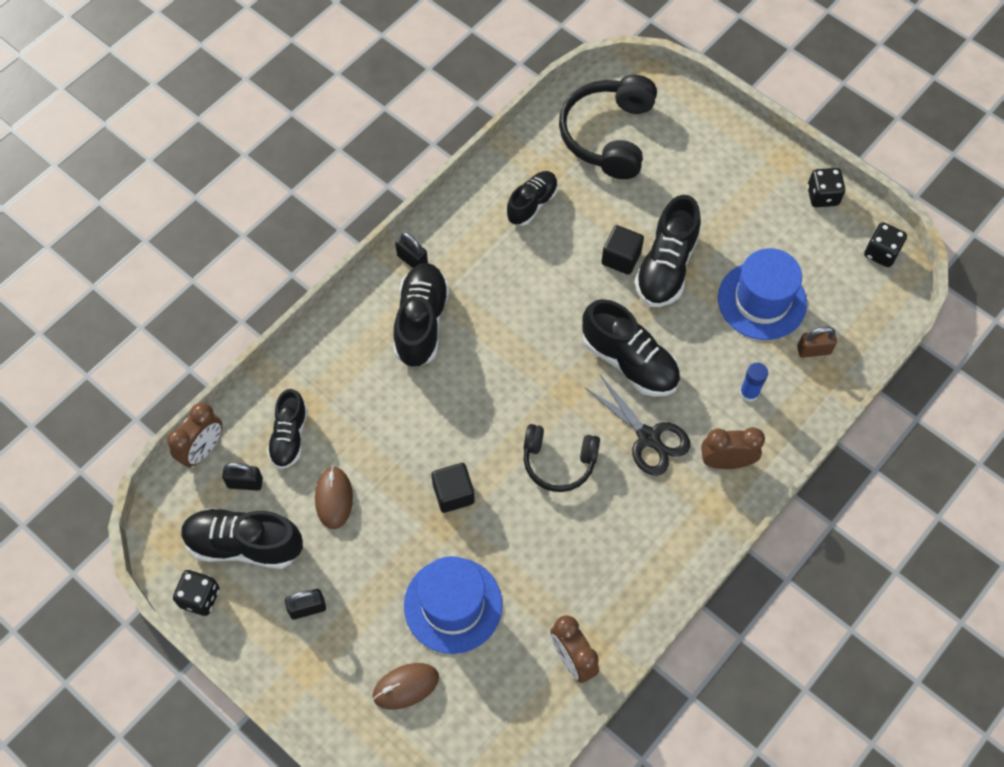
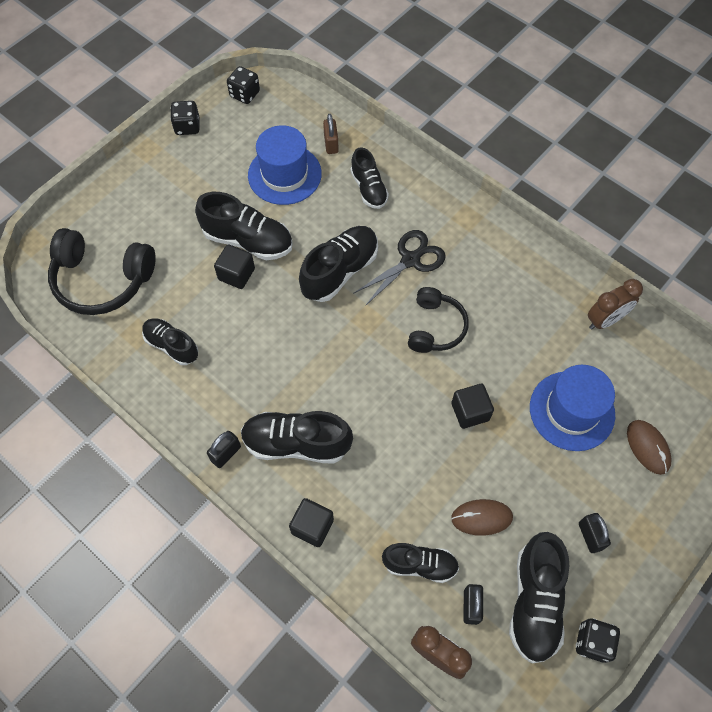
camera: 90 degrees left, 0 degrees up
brown clock [701,427,765,469] -> none
blue glue stick [739,363,768,402] -> black shoe [351,147,389,209]
none -> black cube [289,498,334,547]

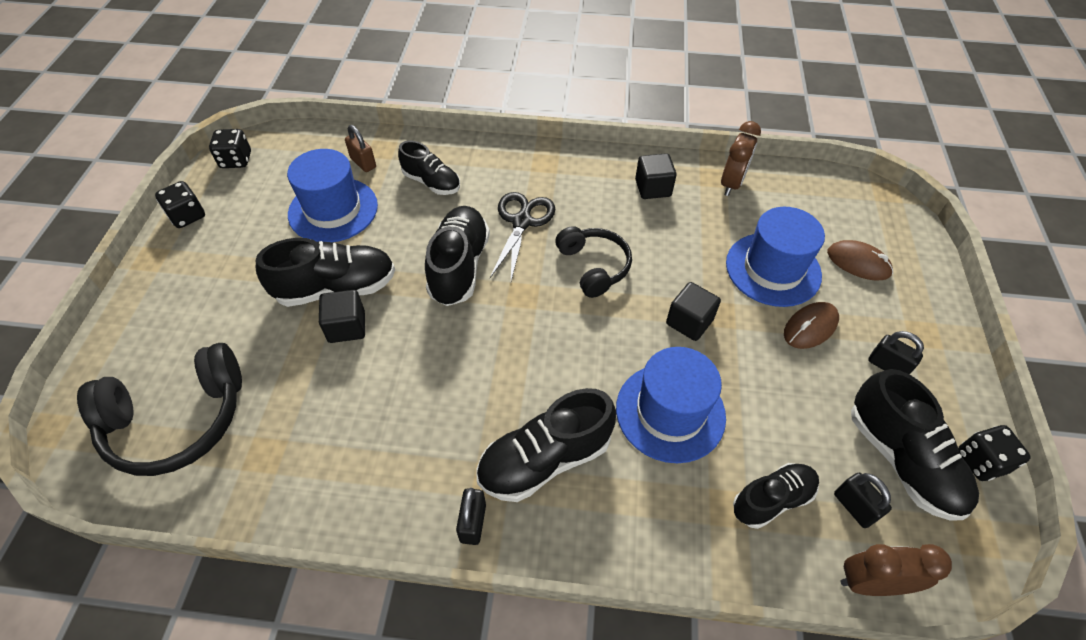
camera: 35 degrees left, 10 degrees down
black shoe [142,318,198,365] -> none
black cube [289,498,334,547] -> black cube moved to [635,153,677,199]
brown mouse [451,499,513,536] -> brown mouse moved to [784,302,839,349]
none -> blue hat [616,347,726,463]

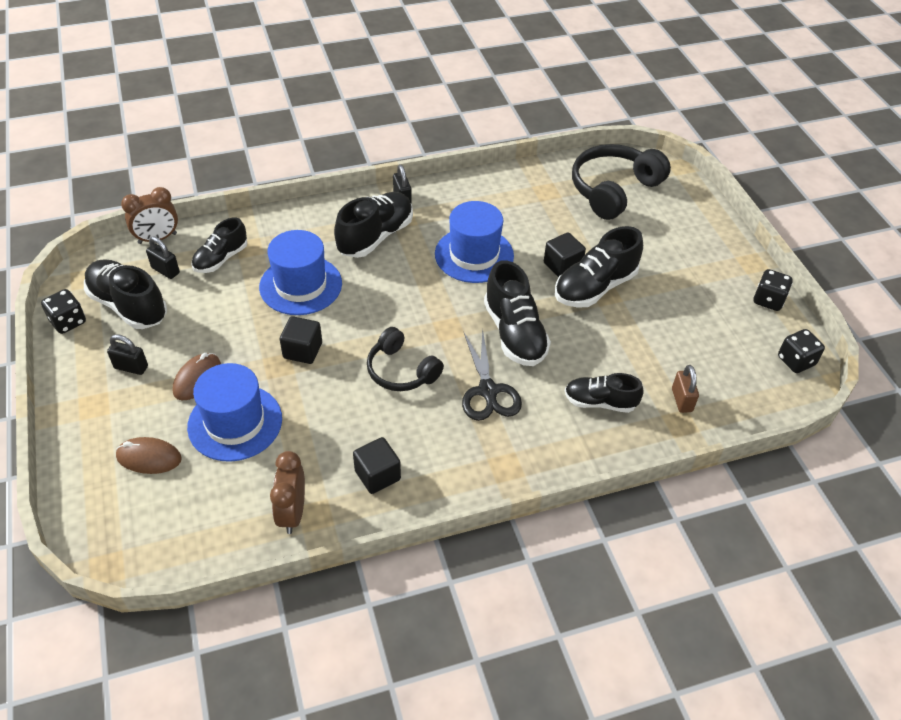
camera: 155 degrees right, 5 degrees down
blue hat [287,149,378,242] -> blue hat moved to [435,201,514,283]
brown padlock [345,125,376,172] -> brown padlock turned 60 degrees clockwise [672,365,699,413]

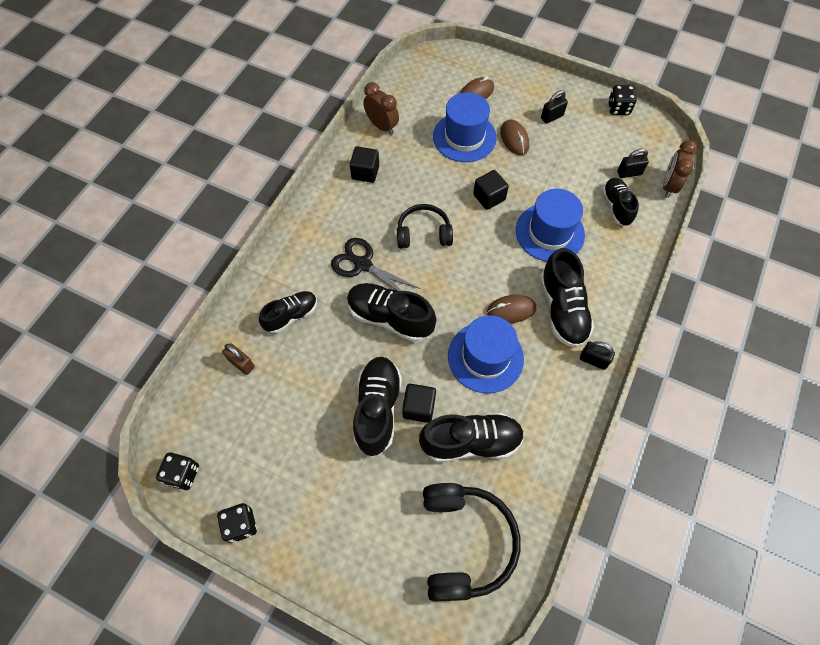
camera: 135 degrees right, 15 degrees up
black shoe [84,259,167,329] -> black shoe moved to [419,413,524,462]
none -> brown mouse [487,295,536,323]

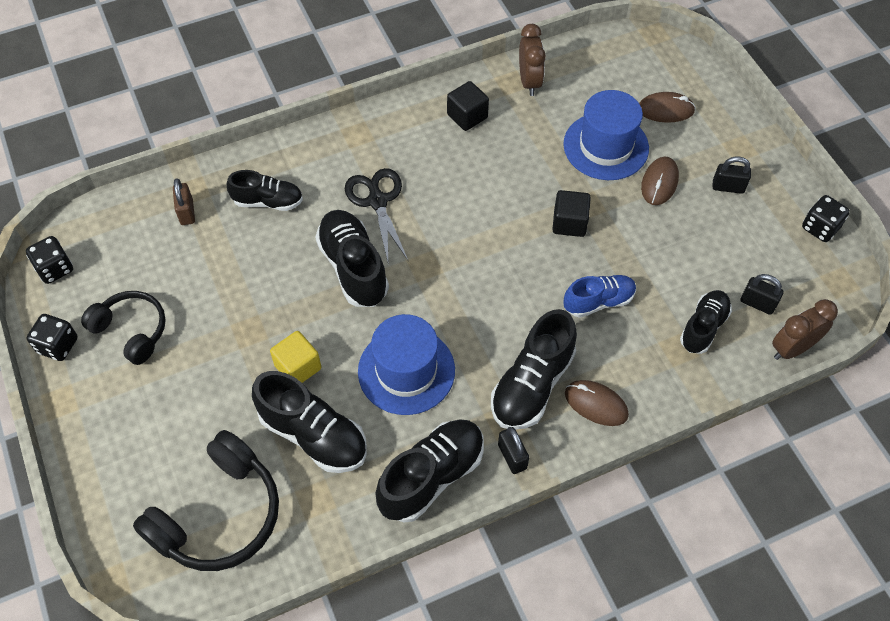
camera: 40 degrees right, 5 degrees down
black shoe [353,357,402,456] -> black shoe moved to [376,419,484,523]
black headphones [397,204,453,248] -> black headphones moved to [81,291,166,365]
black cube [402,384,436,423] -> yellow cube [270,331,321,383]
brown mouse [487,295,536,323] -> brown mouse moved to [565,380,629,426]
blue hat [516,189,585,262] -> blue shoe [563,275,636,318]

